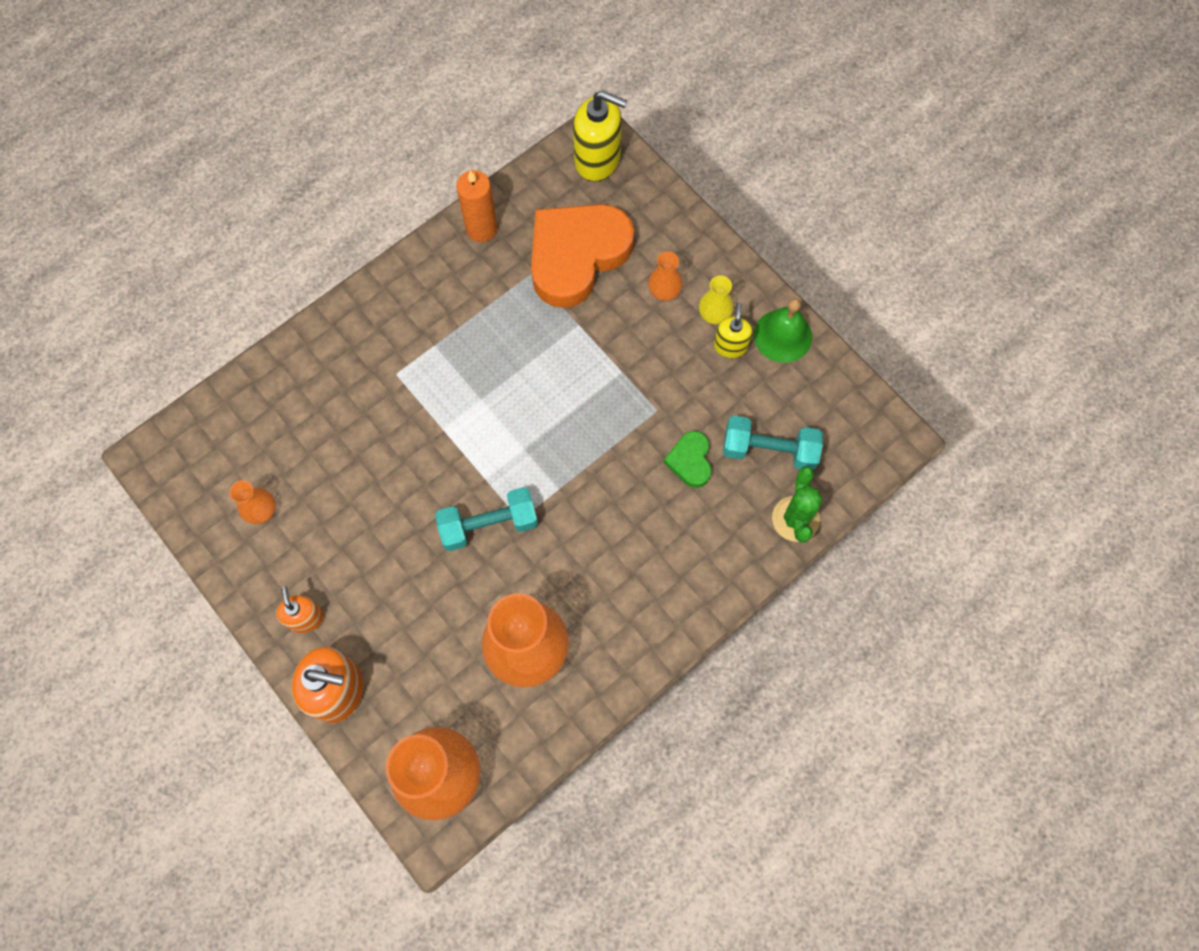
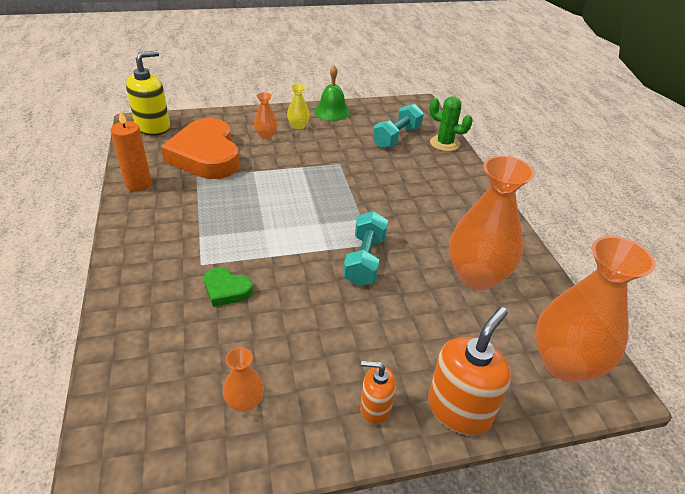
camera: 65 degrees left, 30 degrees down
green heart [664,431,712,488] -> green heart moved to [204,267,253,307]
yellow soap dispenser [714,302,753,358] -> none

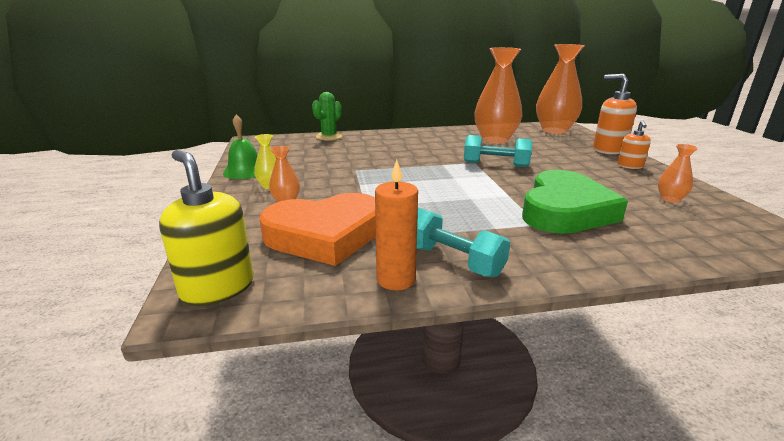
camera: 85 degrees left, 15 degrees down
green heart [204,267,253,307] -> green heart [522,170,628,234], size x2.23
turquoise dumbbell [373,104,424,148] -> turquoise dumbbell moved to [417,208,510,277]

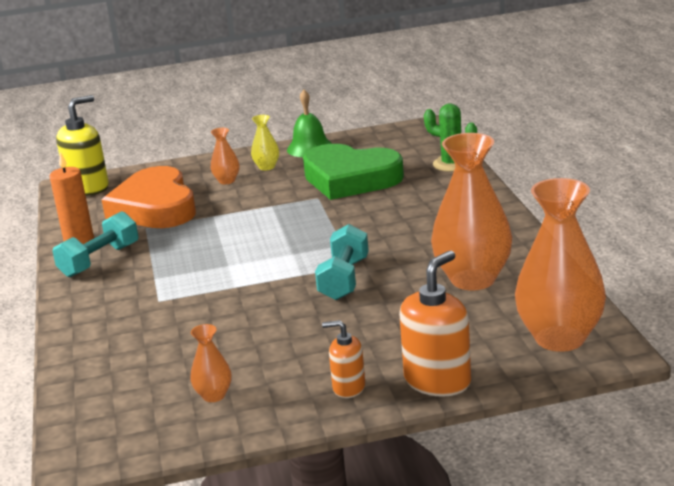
camera: 90 degrees right, 0 degrees up
green heart [522,170,628,234] -> green heart moved to [303,144,404,200]

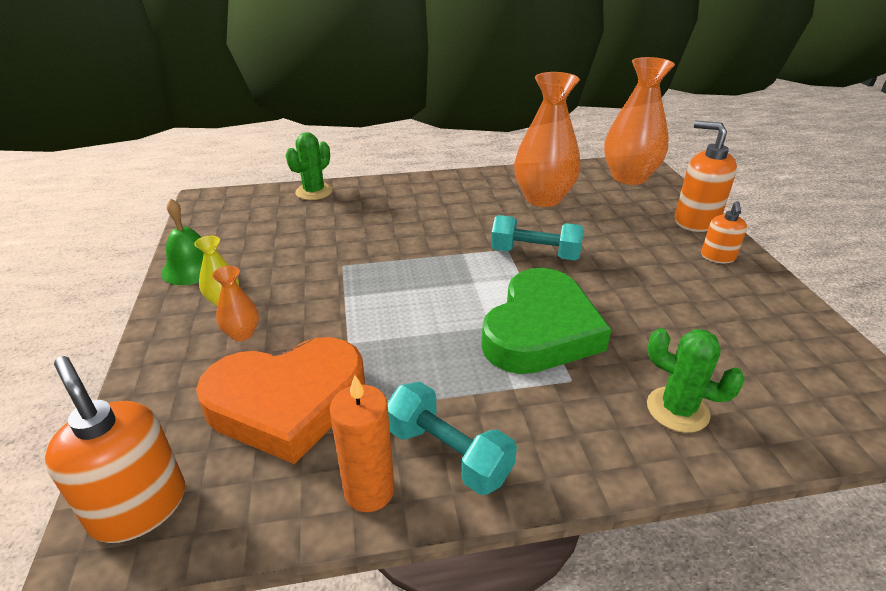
camera: 90 degrees left, 10 degrees up
yellow soap dispenser [56,95,109,196] -> orange soap dispenser [45,356,185,543]
orange vase [190,324,232,402] -> none
green heart [303,144,404,200] -> green heart moved to [481,268,611,374]
none -> green cactus [647,328,745,433]

